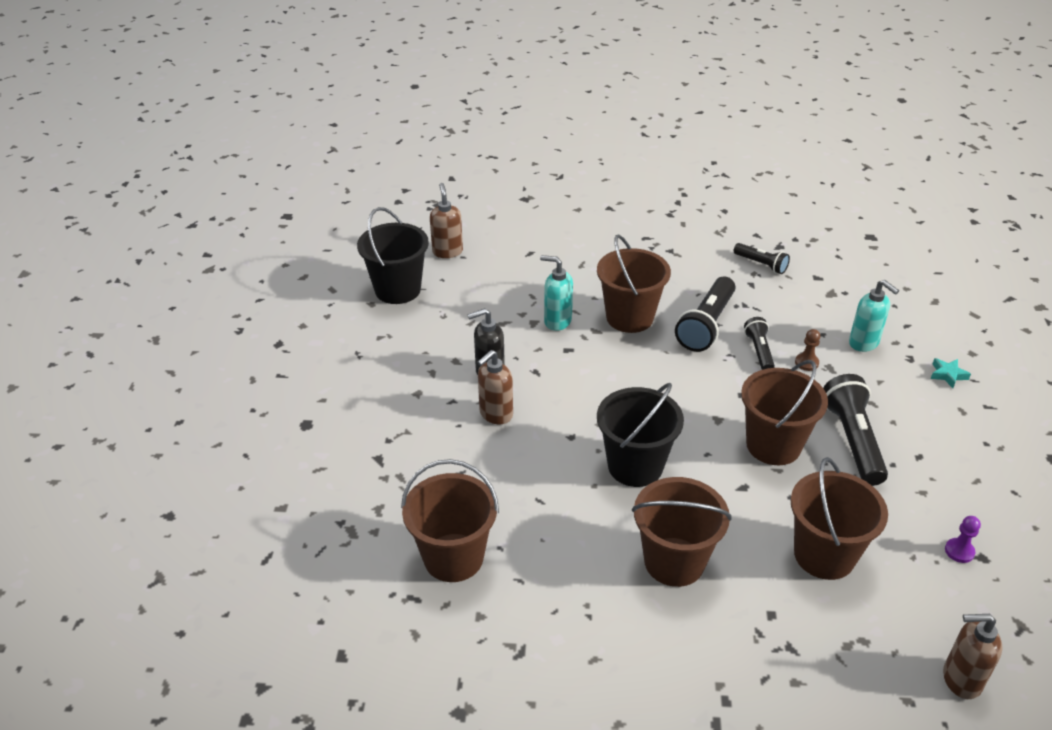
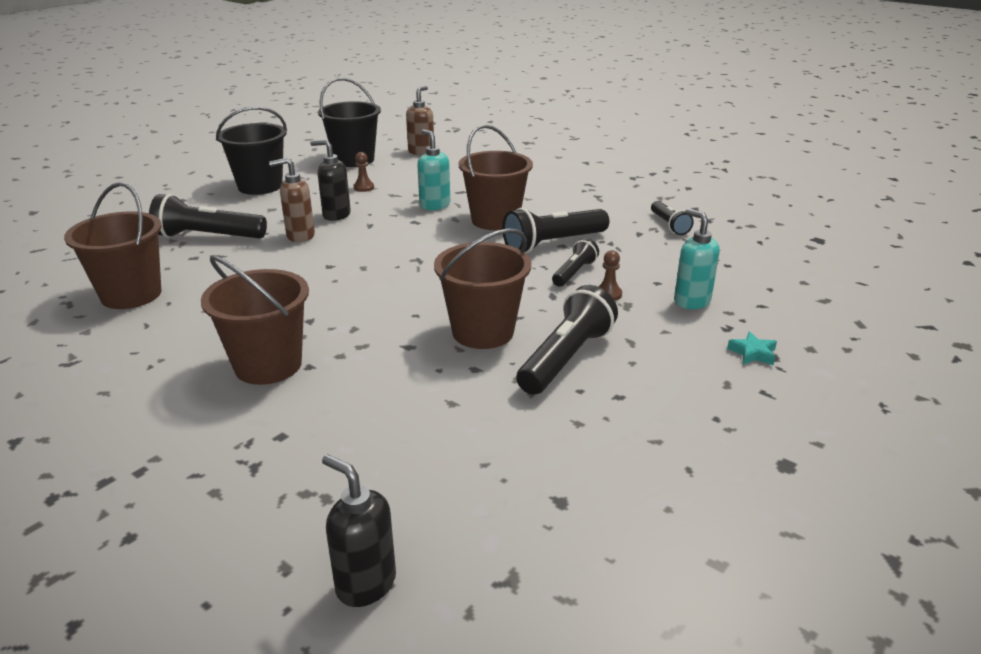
camera: 35 degrees right, 10 degrees down
black bucket [597,383,684,487] -> black bucket moved to [216,106,287,195]
brown bucket [791,457,888,580] -> none
turquoise soap dispenser [849,280,899,352] -> turquoise soap dispenser turned 150 degrees clockwise [674,209,720,309]
brown soap dispenser [943,614,1002,699] -> black soap dispenser [322,454,396,607]
purple pawn [945,516,981,563] -> none
none -> black flashlight [149,194,267,239]
none -> brown pawn [353,152,374,192]

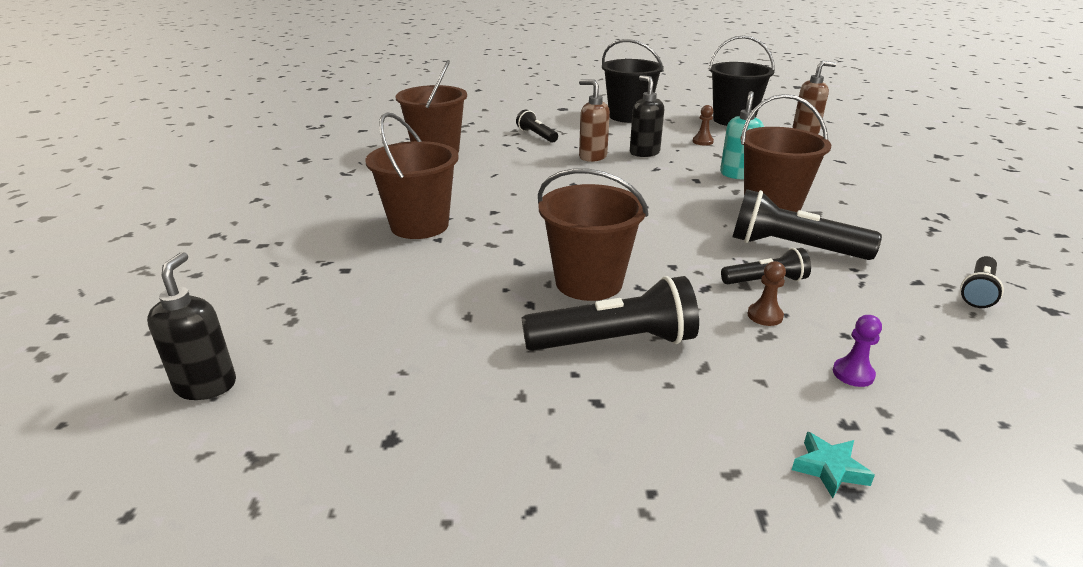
camera: 50 degrees right, 0 degrees up
black flashlight [149,194,267,239] -> black flashlight [516,110,558,143], size x0.57
turquoise soap dispenser [674,209,720,309] -> purple pawn [833,315,882,387]

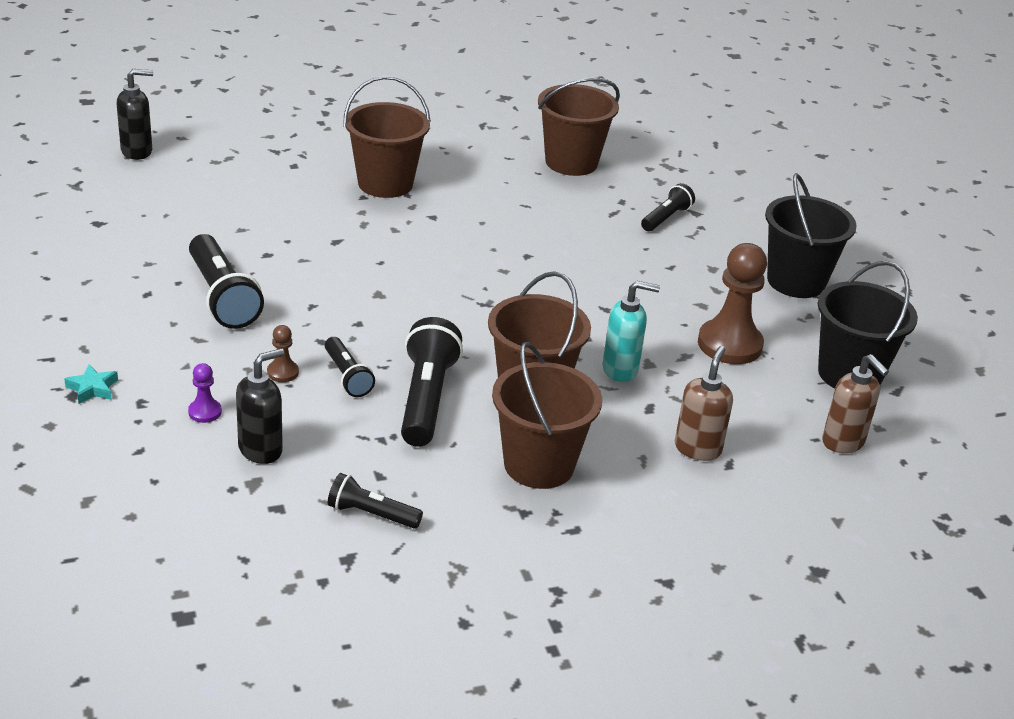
camera: 70 degrees right, 5 degrees up
brown bucket [538,169,648,301] -> brown bucket moved to [492,342,602,489]
brown soap dispenser [579,80,610,162] -> brown soap dispenser moved to [675,346,733,461]
black soap dispenser [630,75,664,157] -> black soap dispenser moved to [236,348,284,464]
brown pawn [693,105,714,145] -> brown pawn [698,243,767,364], size x2.20

